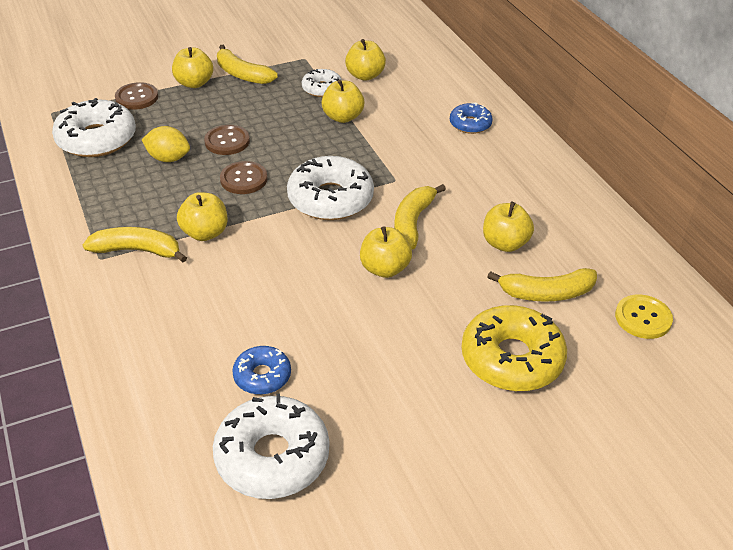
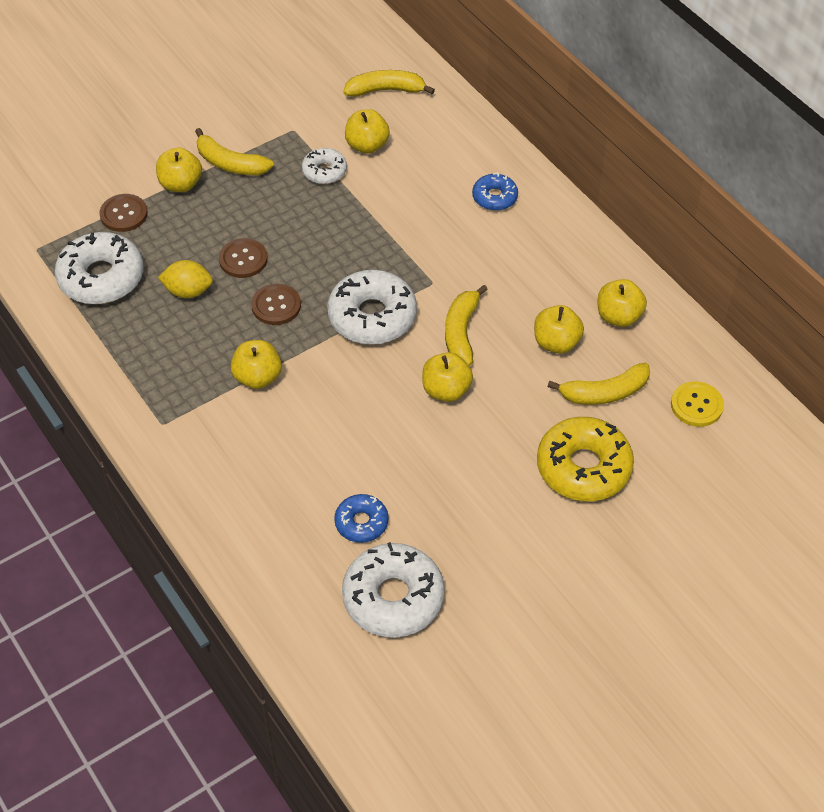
camera: 10 degrees left, 10 degrees up
yellow banana [83,227,187,262] -> yellow banana moved to [343,70,435,97]
yellow apple [321,80,365,123] -> yellow apple moved to [598,279,647,327]

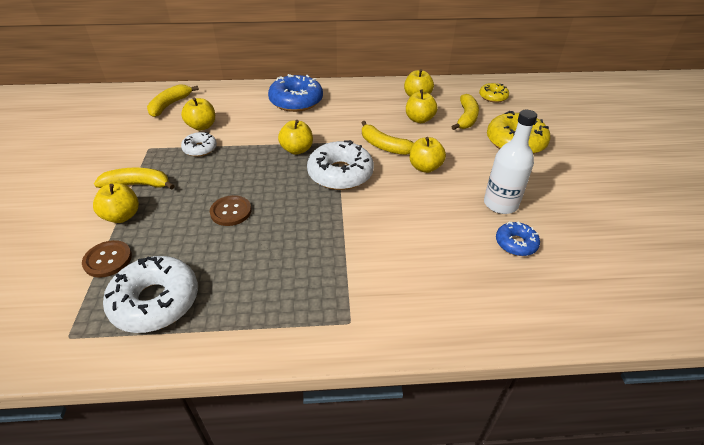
camera: 60 degrees left, 10 degrees down
yellow lemon [158,260,213,298] -> none
yellow banana [195,128,274,175] -> yellow banana turned 150 degrees counterclockwise [94,168,174,190]
yellow apple [231,340,282,389] -> yellow apple moved to [278,120,313,155]
brown button [251,284,301,325] -> none
white donut [342,542,444,638] -> none
blue donut [472,172,518,211] -> blue donut [268,74,323,112], size x1.82
yellow button [671,381,724,427] -> yellow donut [479,83,509,103]
none -> white bottle [484,110,537,214]

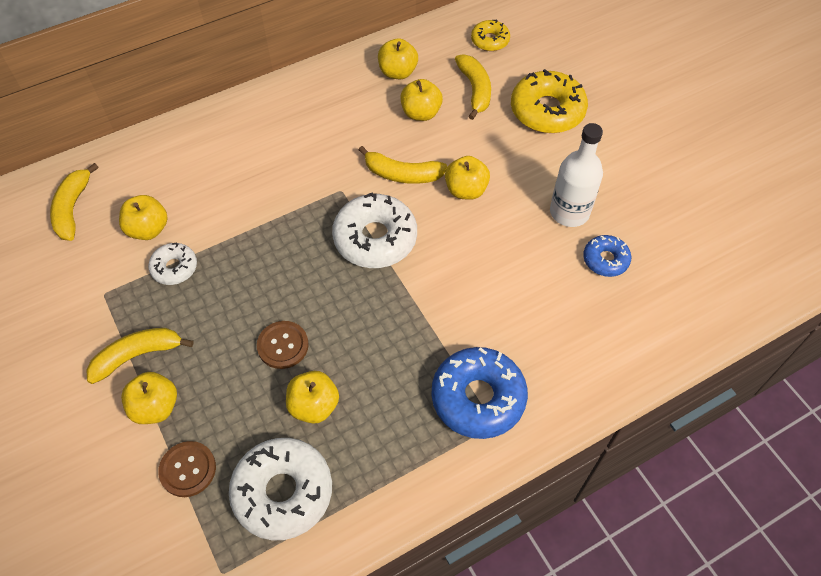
camera: 25 degrees left, 15 degrees up
blue donut [268,74,323,112] -> blue donut moved to [431,347,528,439]
yellow apple [278,120,313,155] -> yellow apple moved to [286,371,339,424]

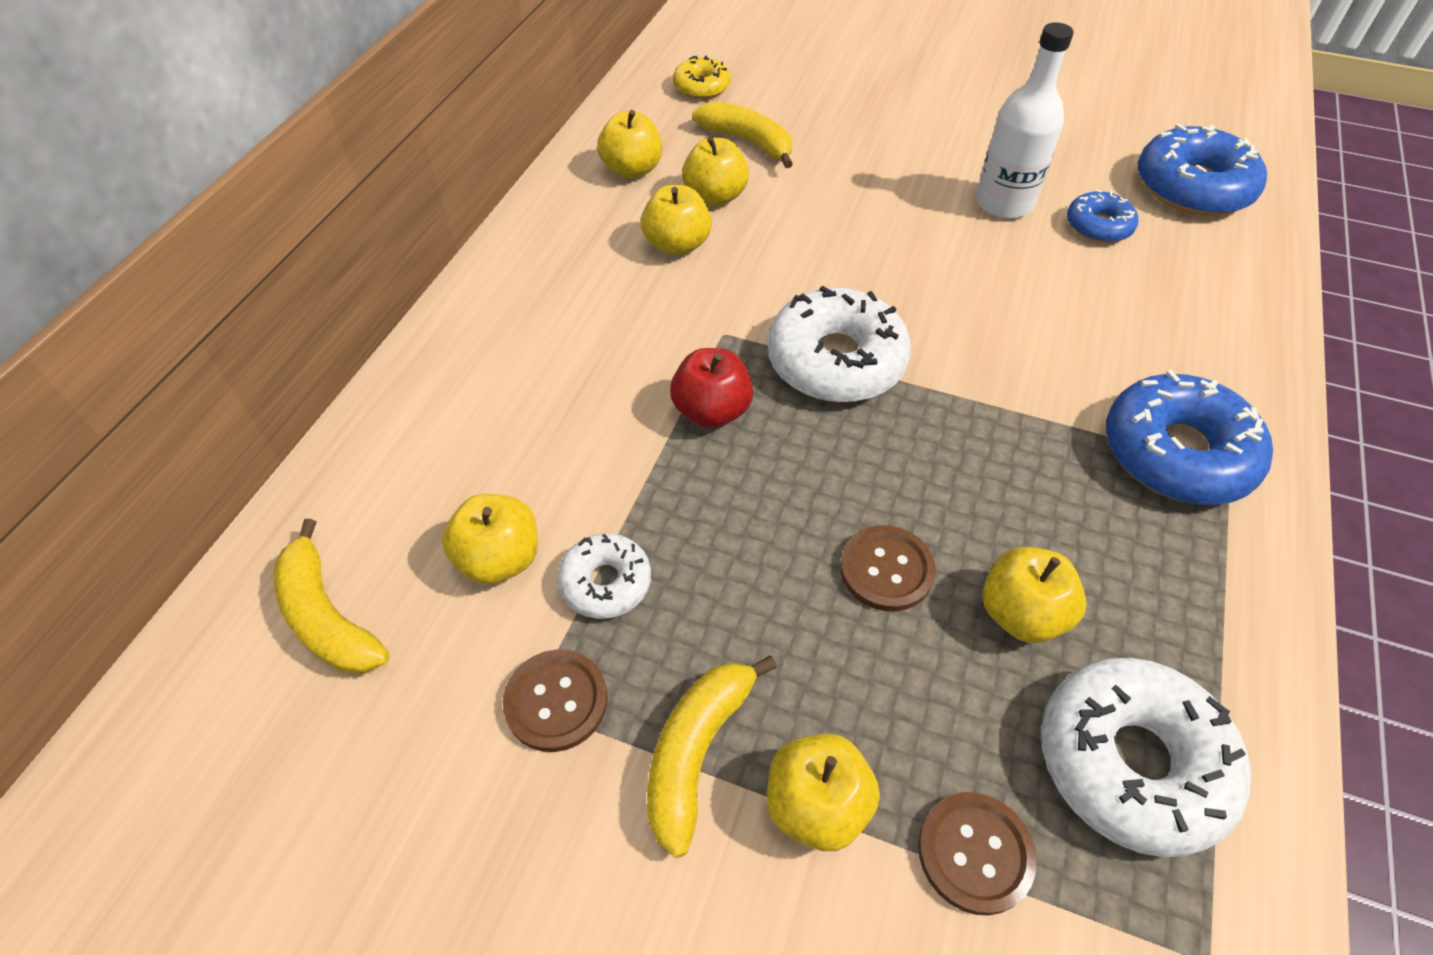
camera: 40 degrees left, 5 degrees down
yellow banana [358,146,447,184] -> none
yellow apple [445,156,490,200] -> yellow apple moved to [641,185,712,256]
yellow donut [511,69,588,133] -> none
none -> brown button [503,649,608,752]
none -> red apple [670,348,753,428]
none -> blue donut [1138,123,1267,216]

